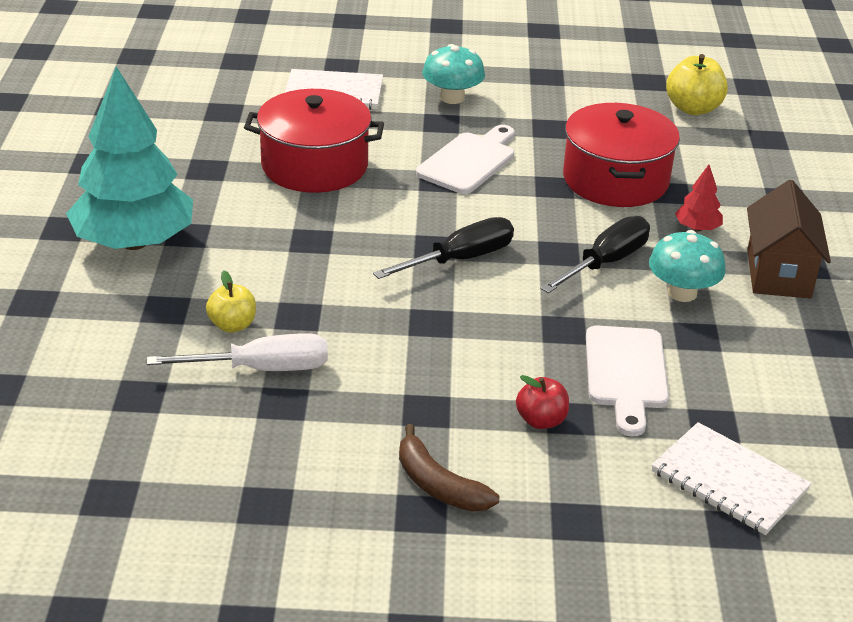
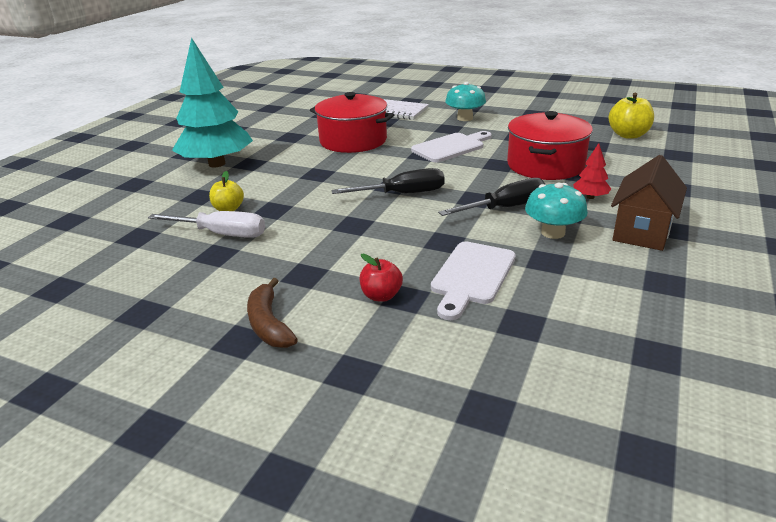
camera: 25 degrees right, 5 degrees down
white notebook [651,422,812,535] -> none

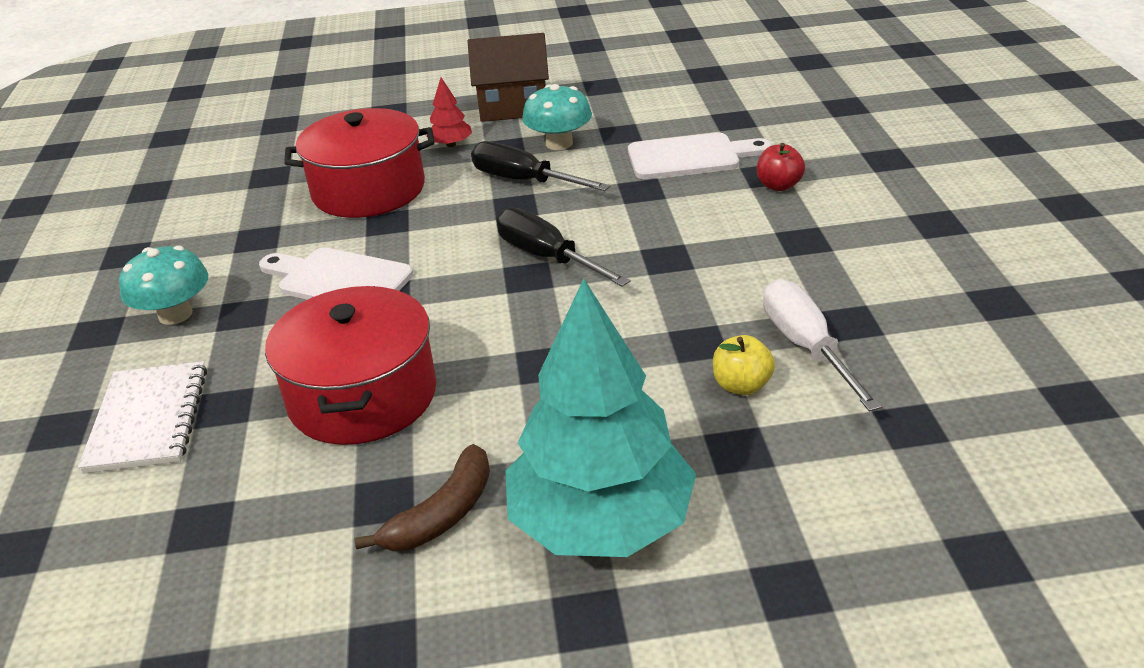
camera: 120 degrees left, 5 degrees up
brown banana [247,278,298,348] -> brown banana moved to [354,444,490,551]
yellow apple [609,93,654,139] -> none

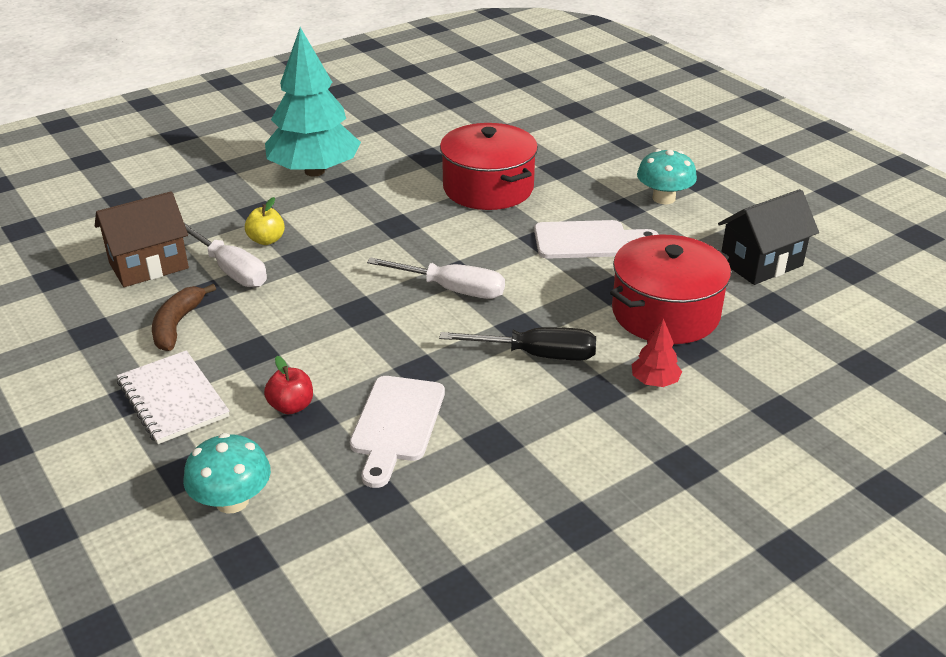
camera: 150 degrees right, 0 degrees up
white notebook [78,361,207,474] -> white notebook moved to [117,350,229,444]
brown banana [354,444,490,551] -> brown banana moved to [152,284,216,351]
brown house [468,33,549,122] -> brown house moved to [95,191,189,287]
black screwdriver [496,207,630,287] -> white screwdriver [367,257,505,299]
turquoise mushroom [522,84,592,150] -> turquoise mushroom moved to [183,433,271,513]
white cutting board [628,133,772,179] -> white cutting board turned 45 degrees counterclockwise [350,376,445,488]
none -> black house [718,189,819,285]

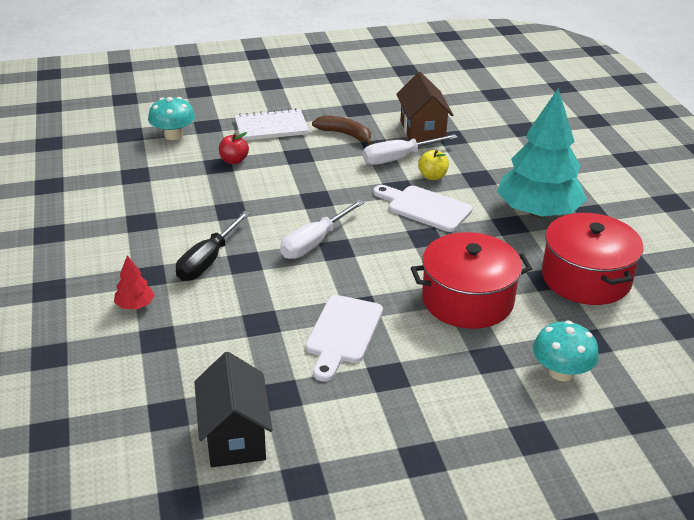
camera: 110 degrees right, 0 degrees up
white cutting board [350,376,445,488] -> white cutting board moved to [373,185,472,232]
red pot [610,235,731,344] -> red pot moved to [542,213,644,305]
turquoise mushroom [637,149,697,204] -> turquoise mushroom moved to [533,320,599,381]

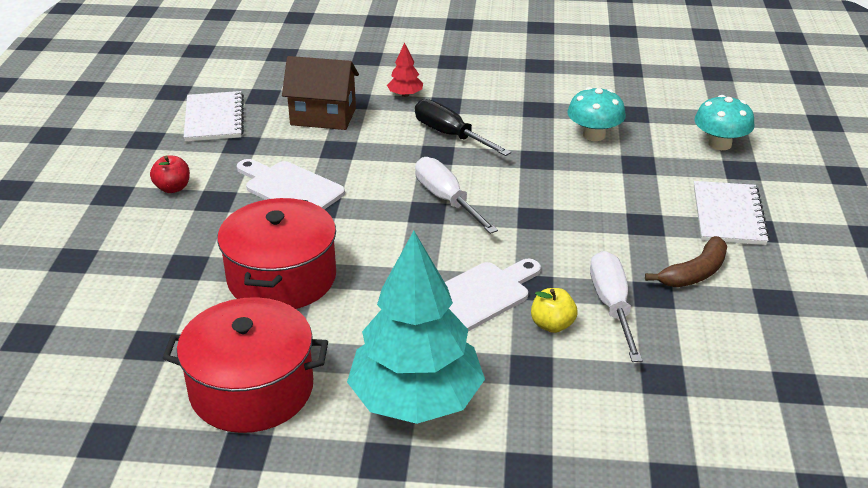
camera: 110 degrees right, 0 degrees up
black house [194,352,273,467] -> white notebook [184,91,244,142]
red apple [219,132,249,164] -> red apple moved to [150,155,190,193]
brown house [396,72,454,143] -> brown house moved to [282,56,359,130]
turquoise mushroom [533,320,599,381] -> turquoise mushroom moved to [567,87,626,141]

